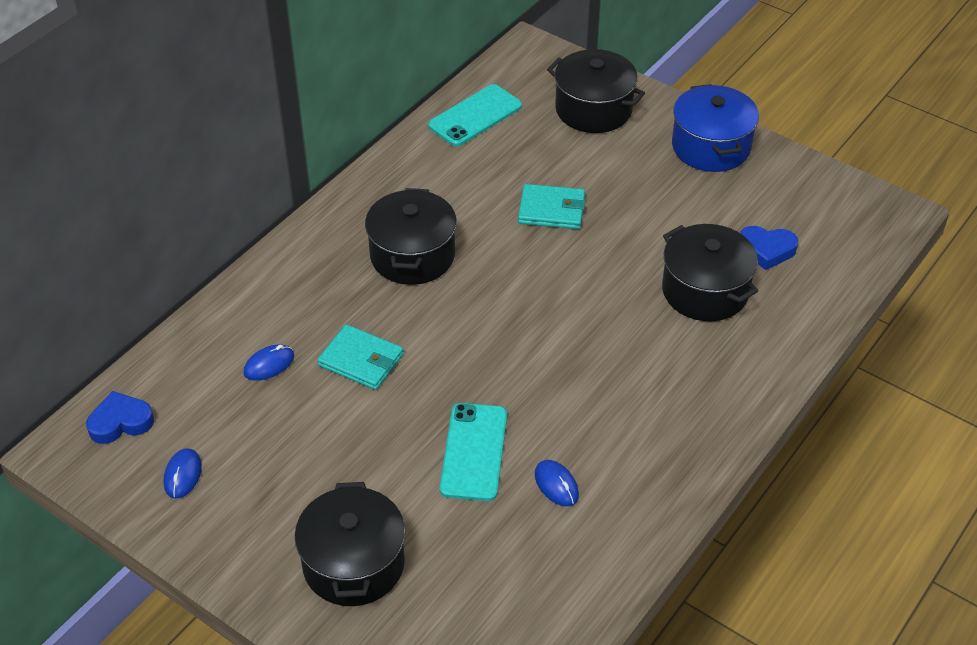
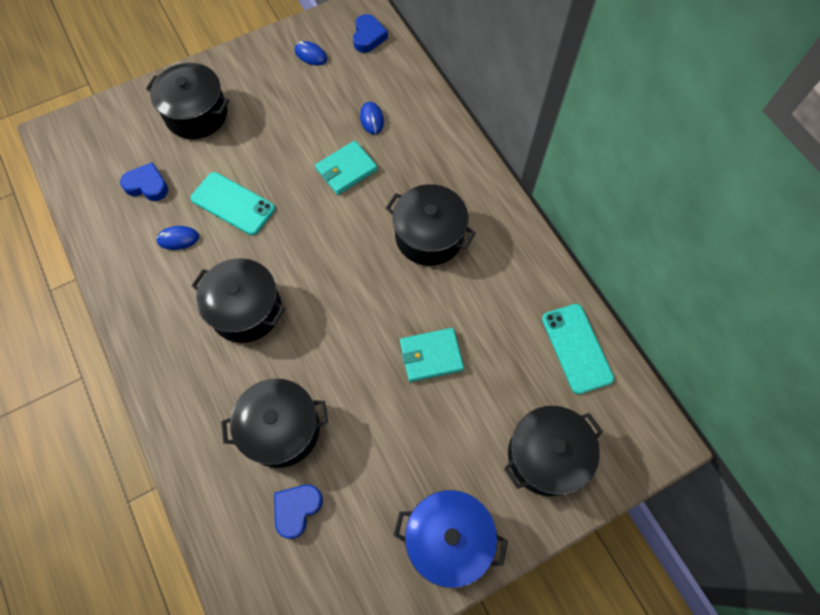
camera: 115 degrees right, 20 degrees up
turquoise wallet [518,184,585,229] -> turquoise wallet turned 45 degrees clockwise [400,328,464,382]
none -> blue heart [120,162,168,201]
none -> black pot [191,258,285,343]

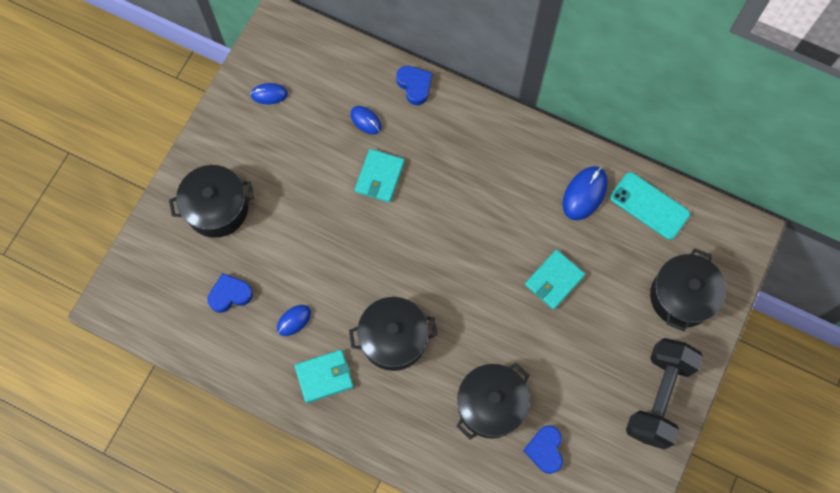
camera: 35 degrees left, 5 degrees up
turquoise phone [191,172,275,235] -> none
blue heart [353,14,388,53] -> blue heart moved to [396,66,432,105]
black pot [386,184,476,266] -> none
blue pot [394,490,508,588] -> black dumbbell [626,338,703,450]
none -> turquoise wallet [294,350,354,403]
none -> blue mouse [562,166,608,220]

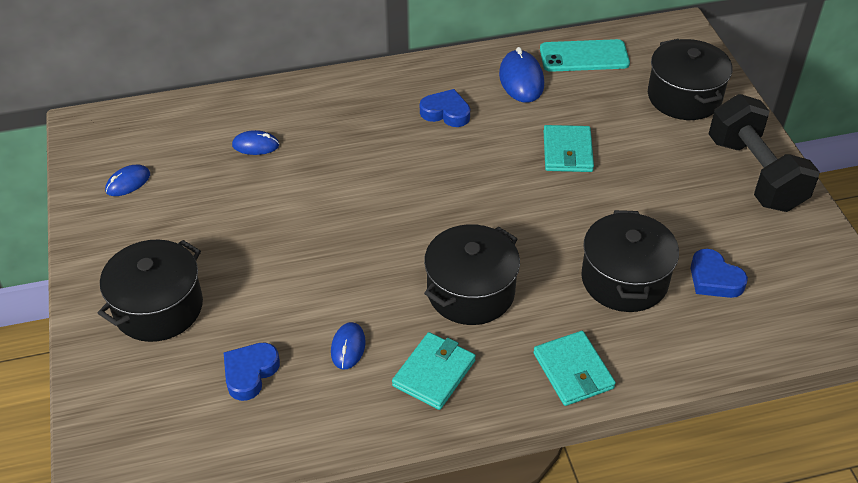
camera: 40 degrees left, 25 degrees down
turquoise wallet [355,149,405,203] -> turquoise wallet moved to [533,331,616,406]
blue heart [396,66,432,105] -> blue heart moved to [420,89,470,127]

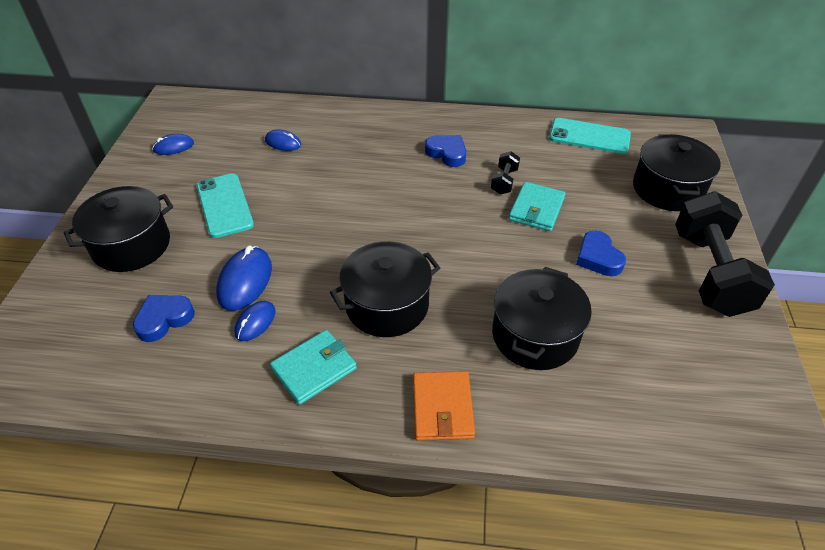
camera: 20 degrees right, 0 degrees up
blue mouse [499,47,544,103] -> blue mouse moved to [216,246,272,311]
turquoise wallet [533,331,616,406] -> orange wallet [413,371,475,441]
blue heart [691,249,748,298] -> blue heart moved to [576,231,626,276]
none -> turquoise phone [197,173,254,238]
none -> black dumbbell [491,151,520,194]

